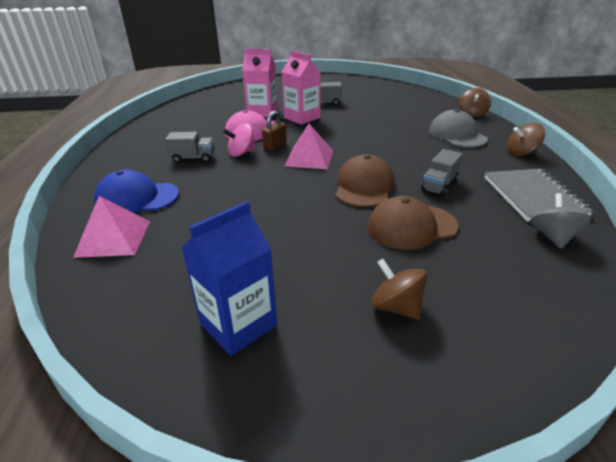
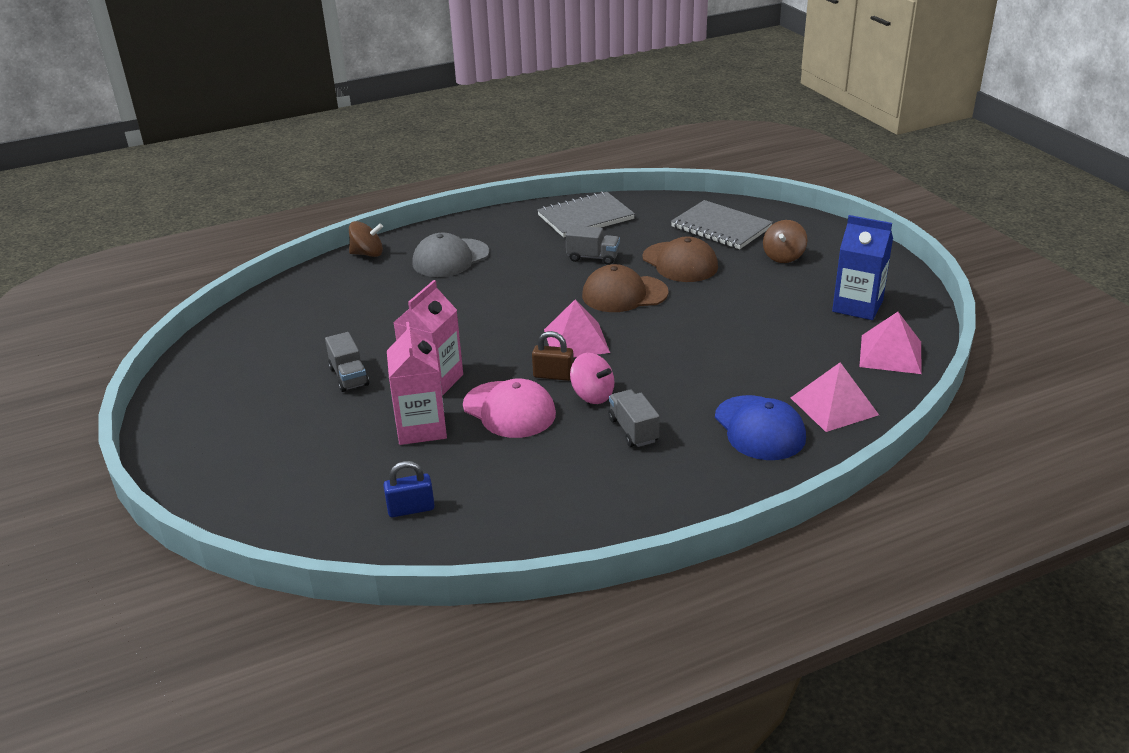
camera: 110 degrees left, 0 degrees up
brown spinning top [507,123,545,156] -> none
grey spinning top [530,193,591,249] -> none
none -> blue padlock [383,461,435,517]
none -> grey notebook [671,200,773,249]
none -> pink pyramid [859,312,921,374]

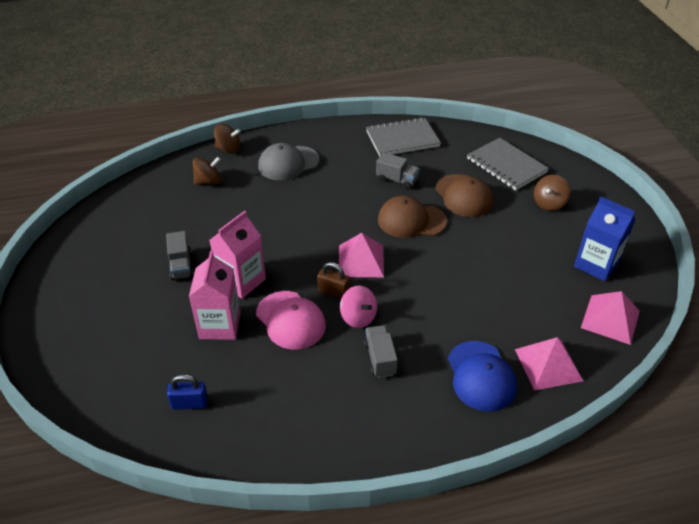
camera: 10 degrees right, 10 degrees up
none -> brown spinning top [193,157,221,185]

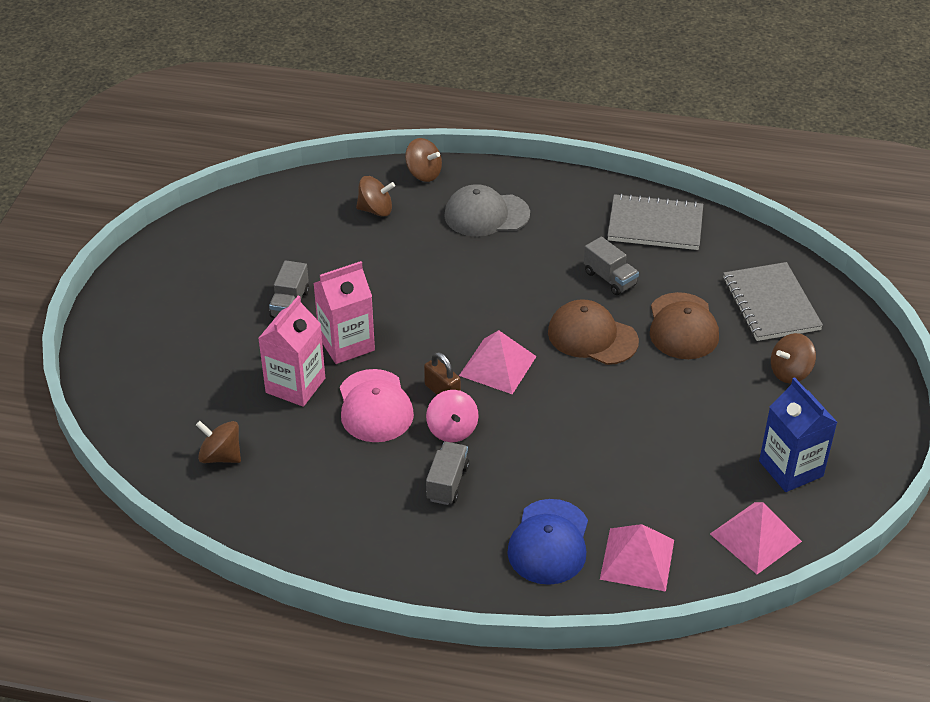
camera: 25 degrees right, 0 degrees up
blue padlock [167,374,208,410] -> brown spinning top [196,421,241,463]

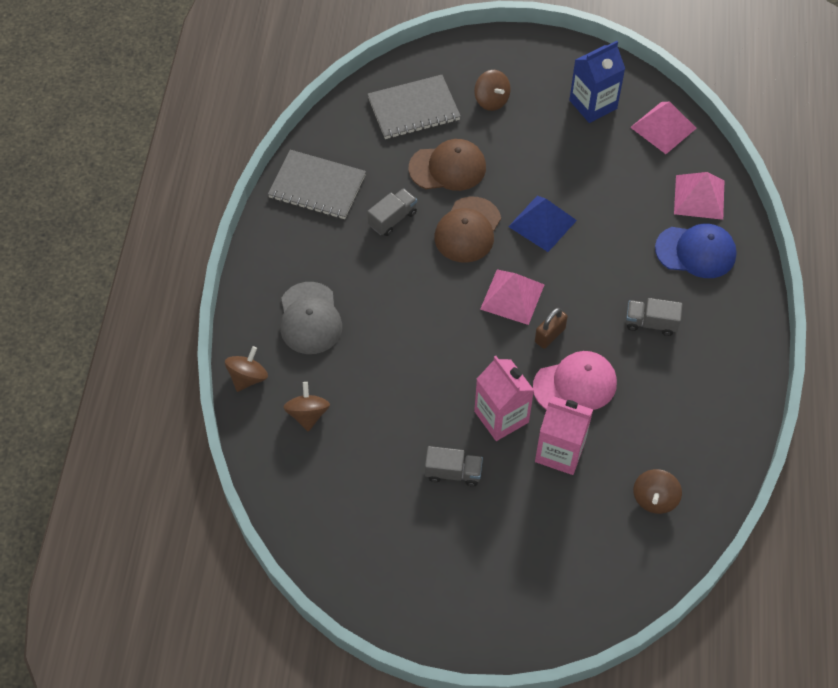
camera: 95 degrees left, 15 degrees up
pink spinning top [426,390,478,442] -> none
grey notebook [607,194,703,250] -> grey notebook turned 75 degrees counterclockwise [268,150,366,219]
none -> blue pyramid [508,196,577,252]

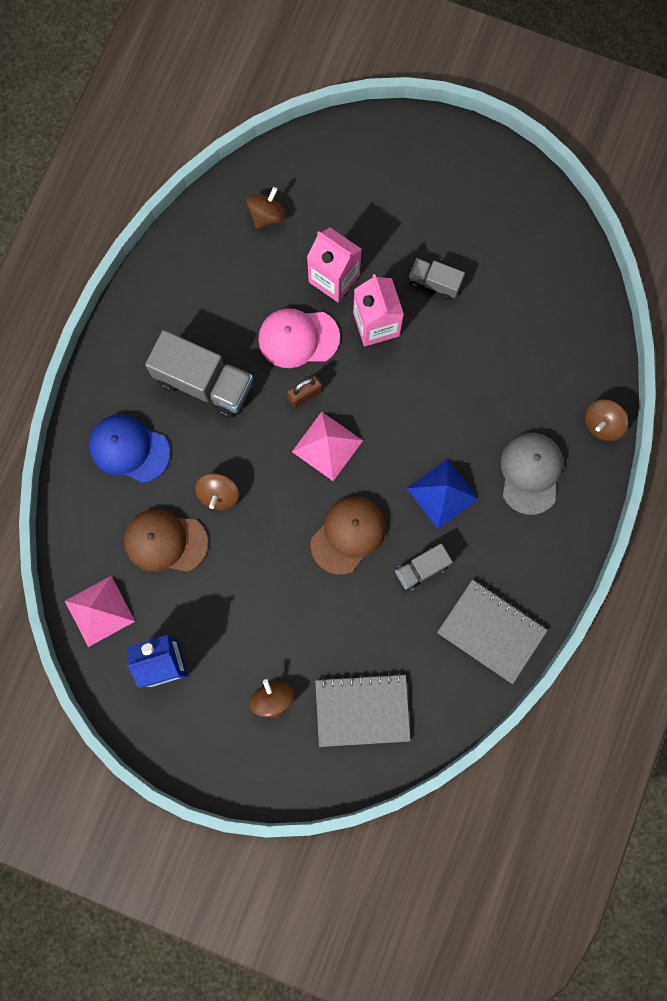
camera: 165 degrees left, 20 degrees up
brown spinning top [283,382,330,432] -> brown spinning top moved to [195,473,239,510]
brown cap [409,139,486,191] -> brown cap moved to [124,509,208,572]
blue pyramid [508,196,577,252] -> blue pyramid moved to [407,458,479,529]
grey truck [626,298,682,336] -> grey truck [145,330,253,418], size x1.86
pink pyramid [674,172,724,220] -> none

